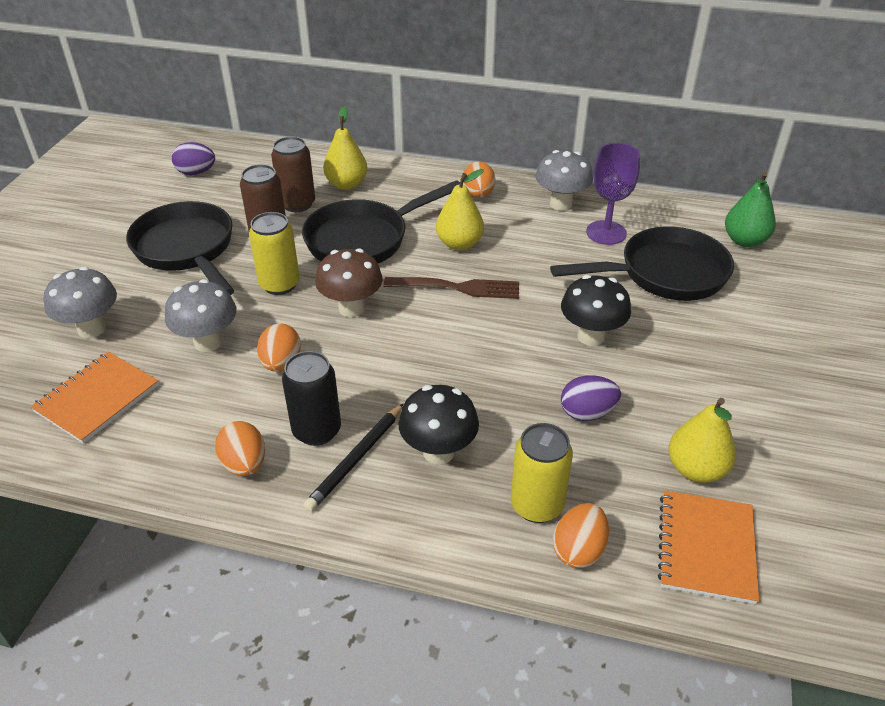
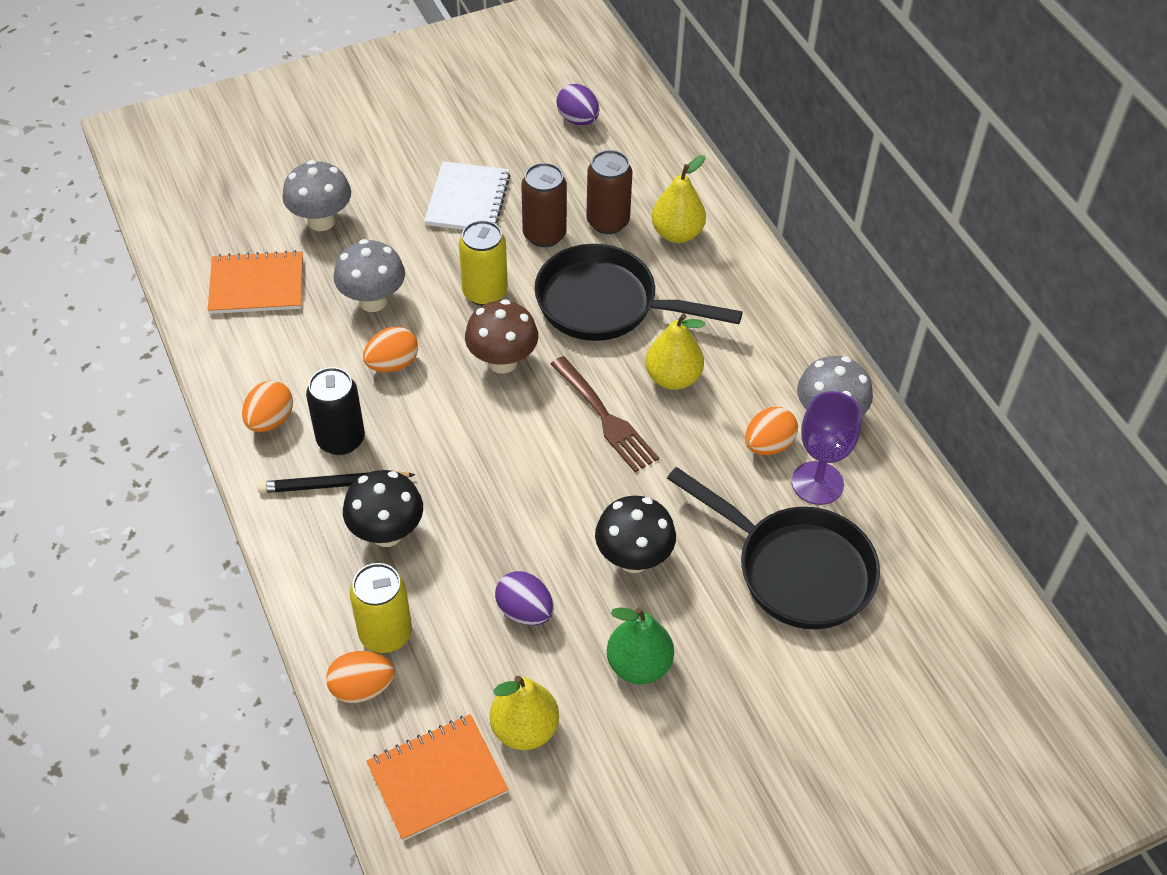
camera: 50 degrees right, 10 degrees up
black pan [126,201,234,295] -> white notebook [424,161,510,230]
orange egg [463,162,495,198] -> orange egg moved to [745,407,798,455]
green pear [725,172,776,247] -> green pear moved to [607,607,674,684]

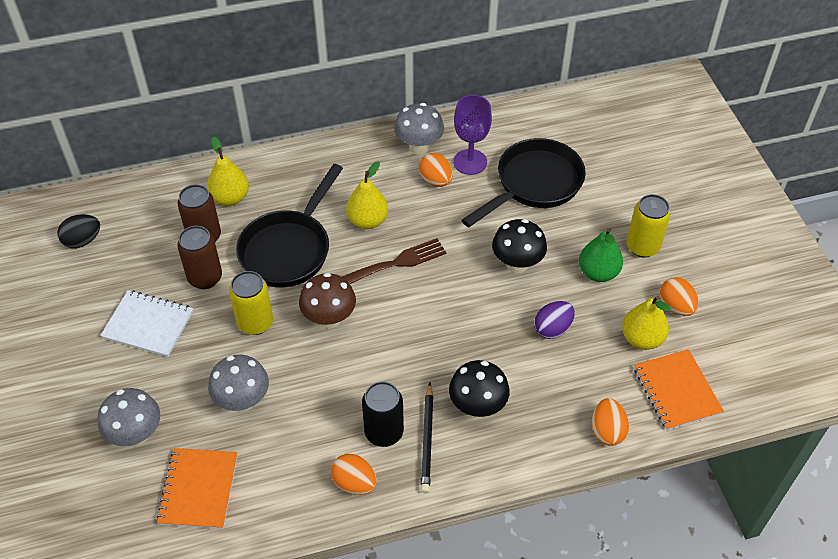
camera: 80 degrees left, 0 degrees up
yellow can [350,563,412,653] -> yellow can moved to [626,194,671,258]
orange egg [363,327,418,372] -> orange egg moved to [660,277,698,316]
purple egg [556,84,599,125] -> black egg [58,214,100,248]

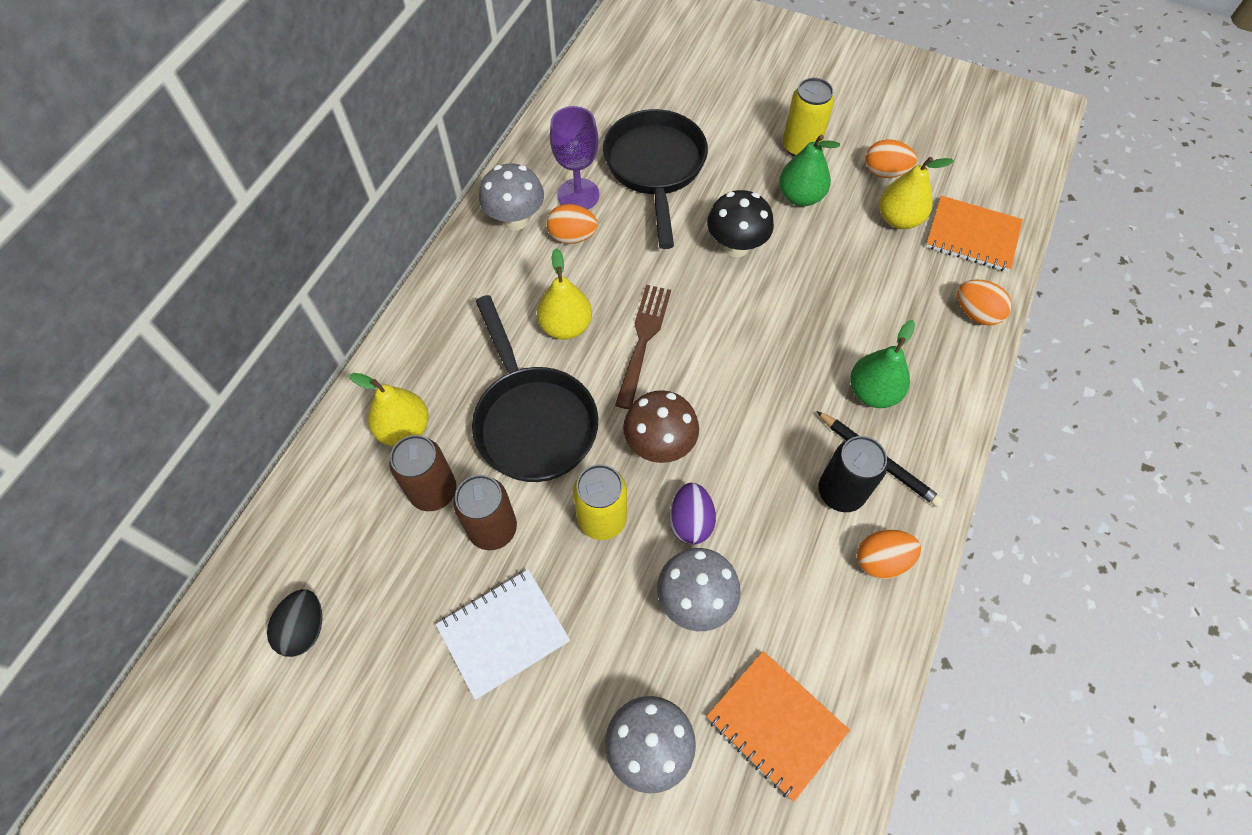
camera: 50 degrees left, 10 degrees up
black mushroom [449,360,510,418] -> green pear [850,320,915,408]
purple egg [534,301,575,339] -> purple egg moved to [669,483,716,545]

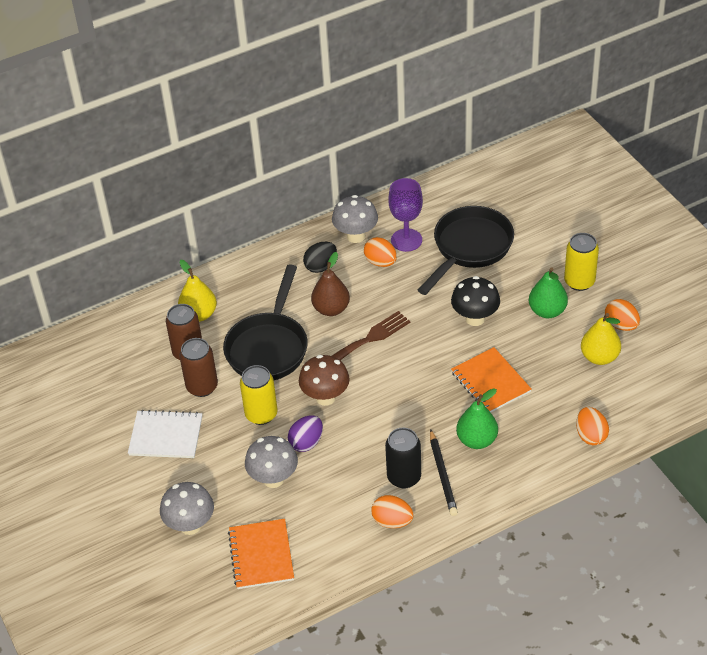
camera: 40 degrees right, 15 degrees down
black egg [267,589,322,657] -> black egg moved to [303,242,337,273]
yellow pear [537,248,592,340] -> brown pear [311,252,350,316]
orange notebook [926,196,1023,272] -> orange notebook moved to [451,347,531,412]

